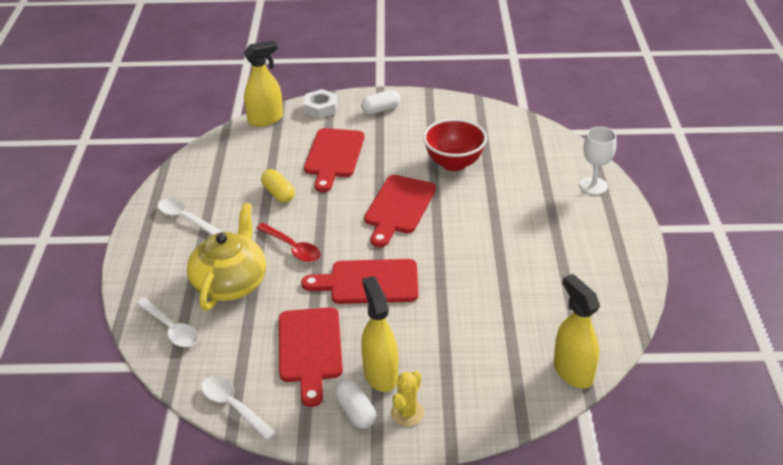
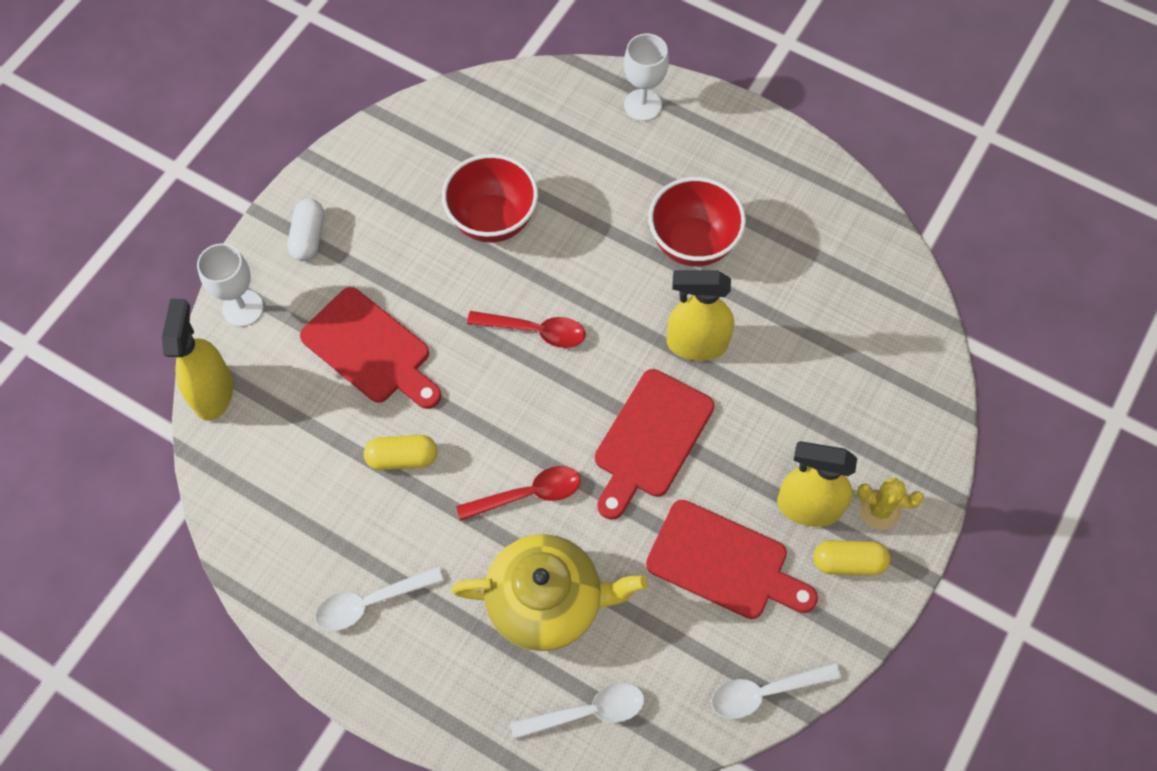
camera: 60 degrees left, 25 degrees up
yellow teapot [187,203,266,311] -> yellow teapot turned 135 degrees clockwise [451,534,647,651]
white nut [303,89,337,119] -> white goblet [197,244,264,327]
white capsule [334,379,376,429] -> yellow capsule [814,540,890,576]
red cutting board [364,175,436,247] -> red spoon [467,311,585,348]
yellow cactus [391,371,424,426] -> yellow cactus turned 45 degrees counterclockwise [857,478,924,530]
yellow spray bottle [554,274,600,389] -> yellow spray bottle moved to [667,270,734,361]
none -> red bowl [649,177,746,267]

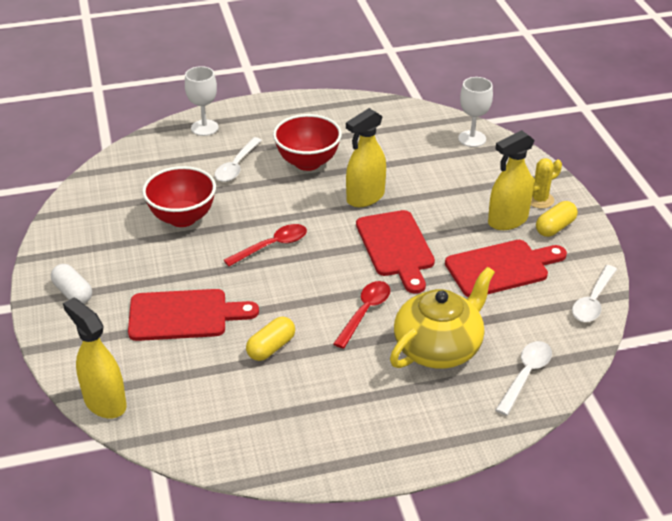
camera: 45 degrees left, 25 degrees down
white goblet [197,244,264,327] -> white goblet moved to [458,77,493,147]
white spoon [315,567,444,631] -> white spoon moved to [215,137,262,182]

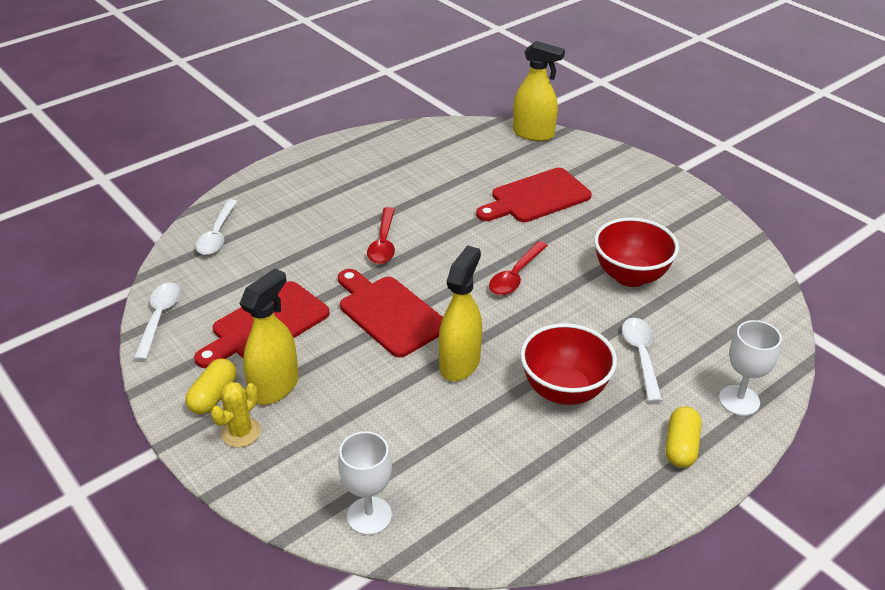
camera: 155 degrees right, 0 degrees up
white capsule [51,264,92,304] -> none
yellow capsule [246,317,295,361] -> yellow capsule moved to [665,406,702,468]
yellow teapot [390,267,495,369] -> none

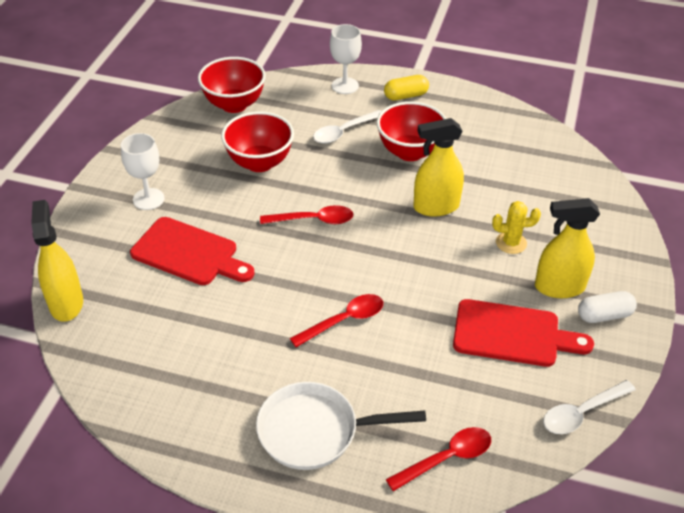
camera: 125 degrees left, 5 degrees up
yellow capsule [185,359,237,414] -> white capsule [578,291,637,323]
white spoon [195,199,237,255] -> red spoon [386,427,491,491]
yellow cactus [211,382,261,447] -> yellow cactus moved to [492,201,541,254]
red cutting board [338,269,443,357] -> none
white goblet [338,431,392,535] -> white goblet moved to [121,133,165,210]
none -> red bowl [198,57,266,113]
none -> white pan [256,382,426,470]

